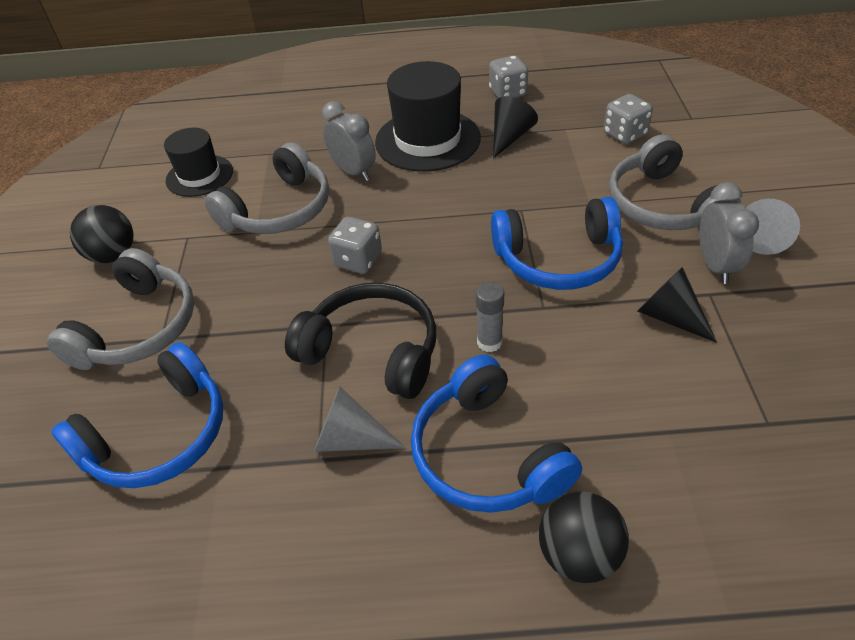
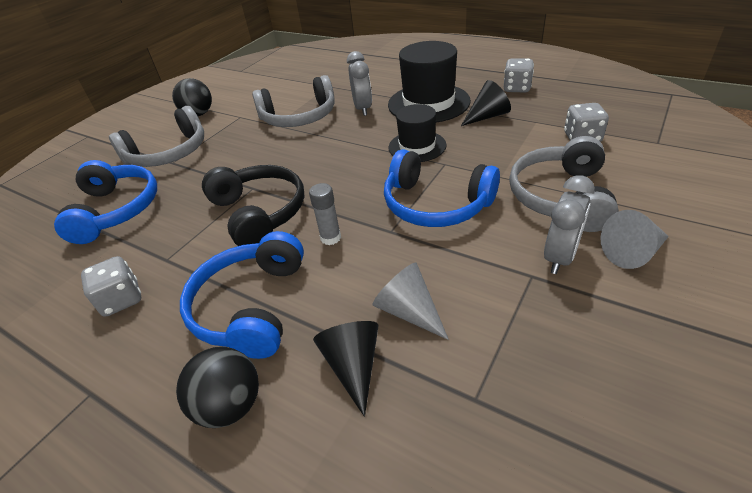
camera: 35 degrees right, 5 degrees down
blue headphones [52,342,223,488] -> blue headphones turned 90 degrees counterclockwise [54,160,157,244]
black hat [164,128,233,197] -> black hat moved to [389,104,447,162]
grey cone [314,386,406,452] -> grey cone moved to [373,263,449,340]
grey dice [328,217,382,274] -> grey dice moved to [81,256,141,317]
black cone [637,267,717,343] -> black cone moved to [313,321,378,417]

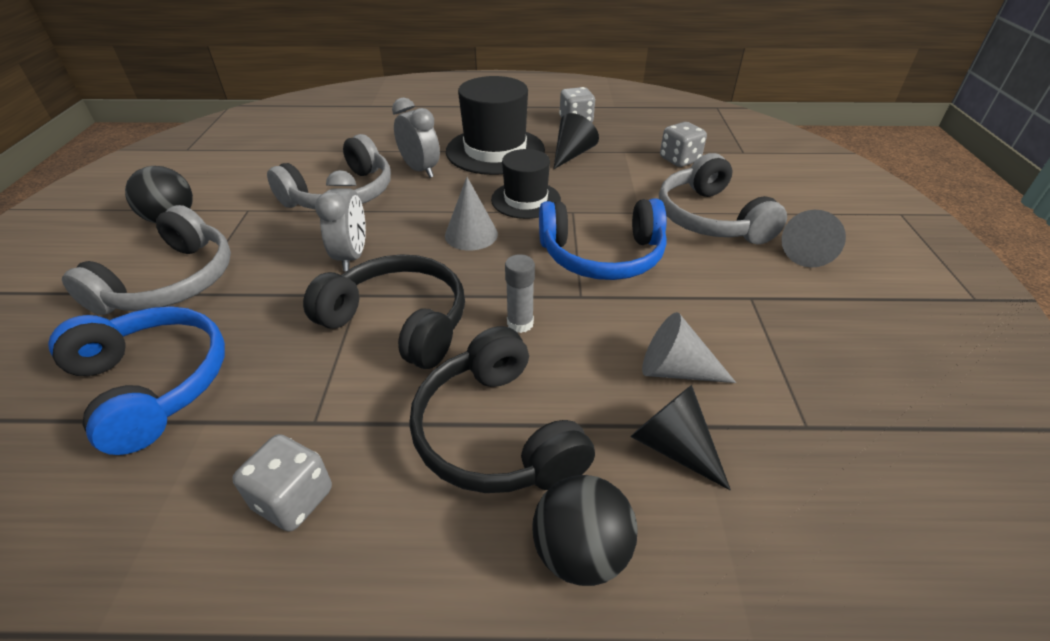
camera: 35 degrees left, 0 degrees up
blue headphones [180,231,304,359] -> black headphones [409,326,595,493]
grey clock [544,175,595,274] -> grey clock moved to [315,170,366,271]
none -> grey cone [445,177,498,250]

